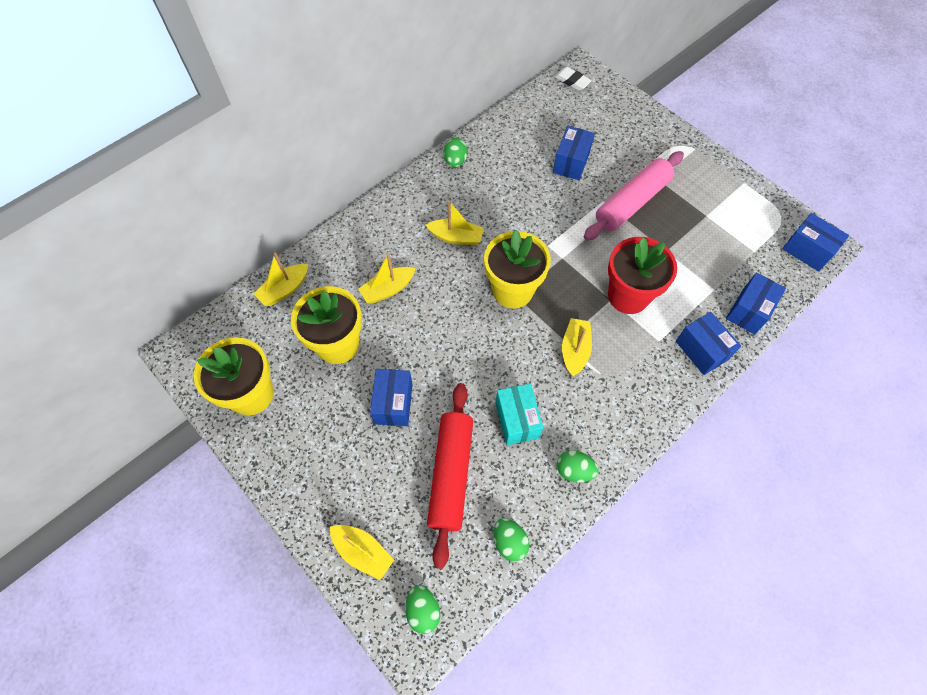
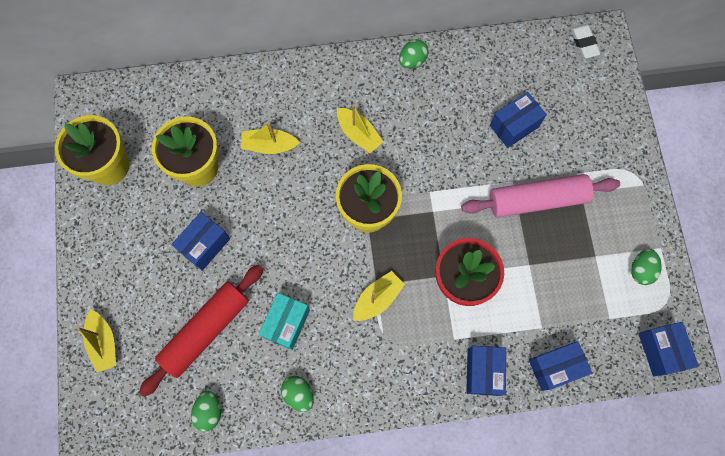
camera: 35 degrees right, 10 degrees up
yellow boat [253,252,308,306] -> none
green egg [405,585,440,634] -> green egg moved to [631,249,662,285]

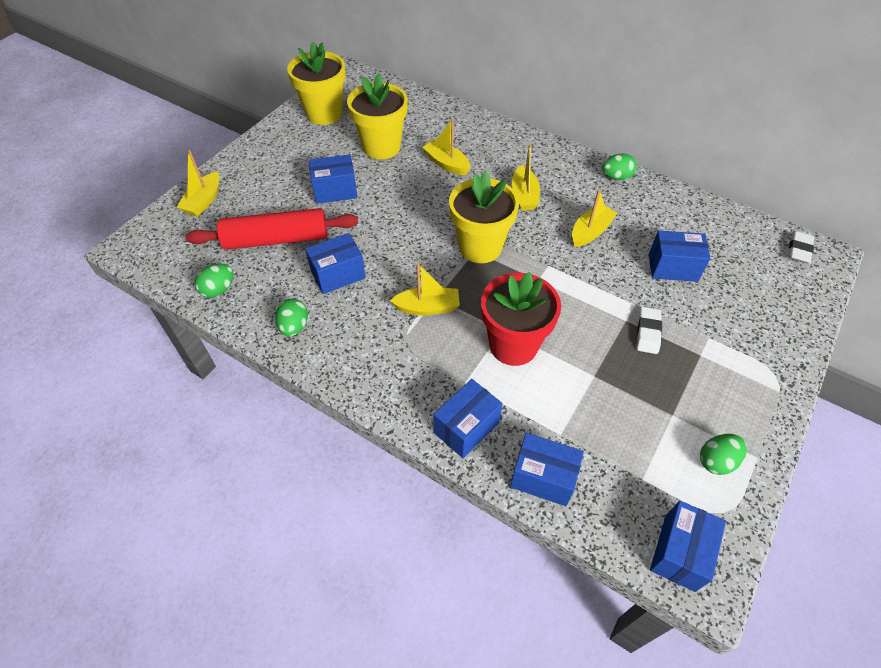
camera: 40 degrees right, 20 degrees down
turquoise box [259,293,310,350] -> blue box [305,233,366,294]
pink rolling pin [461,174,620,217] -> white eraser [637,307,662,354]
none -> yellow boat [572,189,617,247]

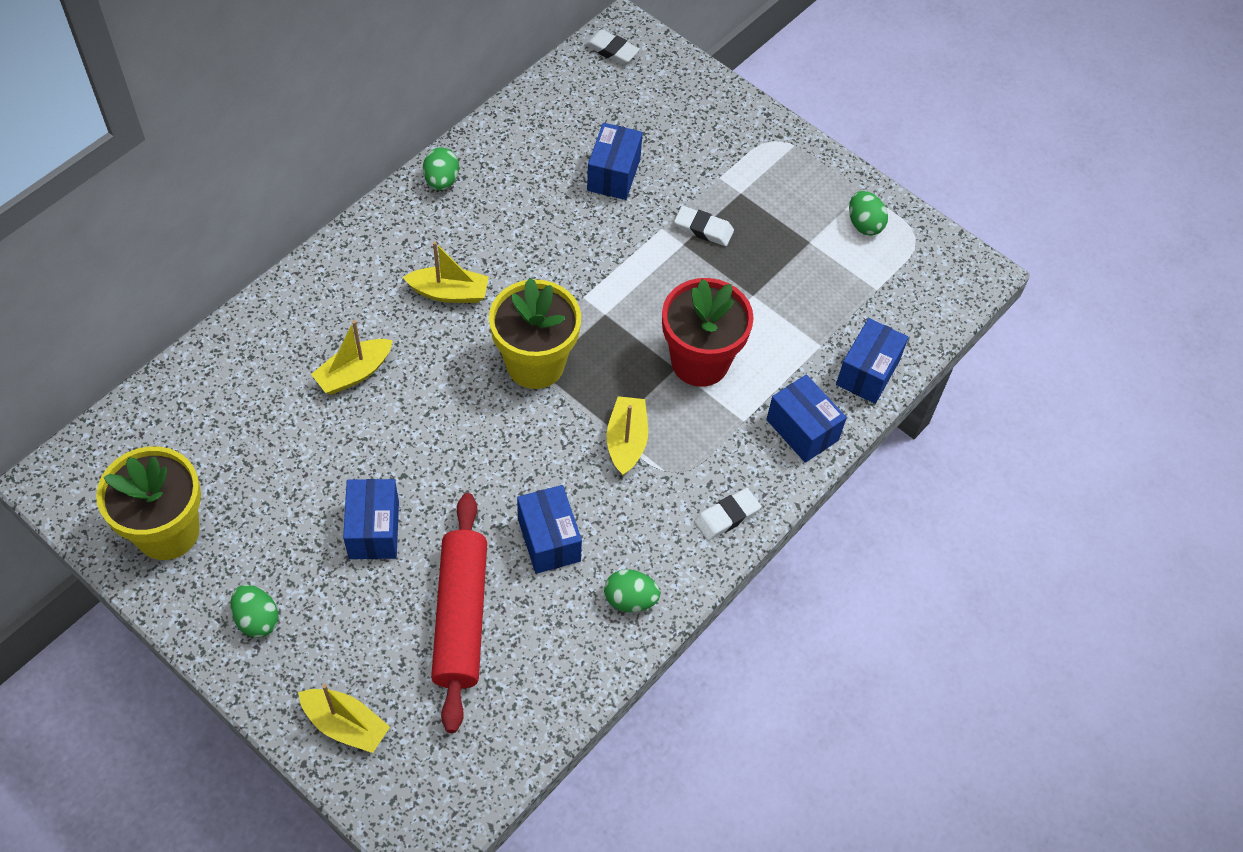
camera: 85 degrees left, 5 degrees up
green egg [195,264,234,298] -> green egg moved to [230,585,279,638]
yellow flower pot [347,73,408,159] -> none
yellow boat [572,189,617,247] -> none
blue box [650,501,726,592] -> none
none -> white eraser [694,488,761,541]

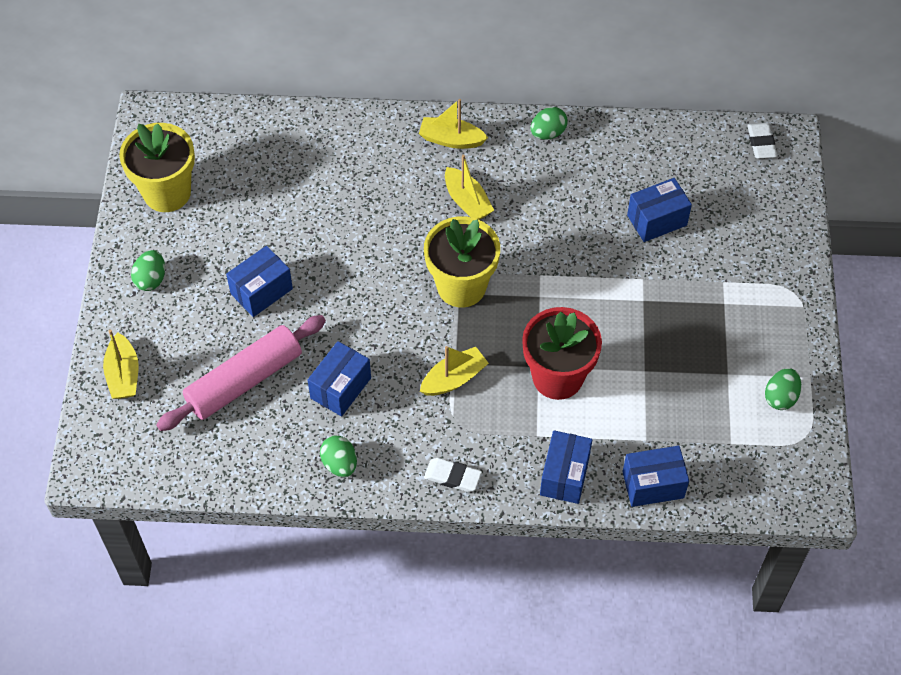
camera: 55 degrees right, 0 degrees up
yellow boat [311,320,393,395] -> yellow boat moved to [419,99,488,149]
red rolling pin [431,493,487,733] -> pink rolling pin [156,315,326,431]
white eraser [674,206,734,246] -> none

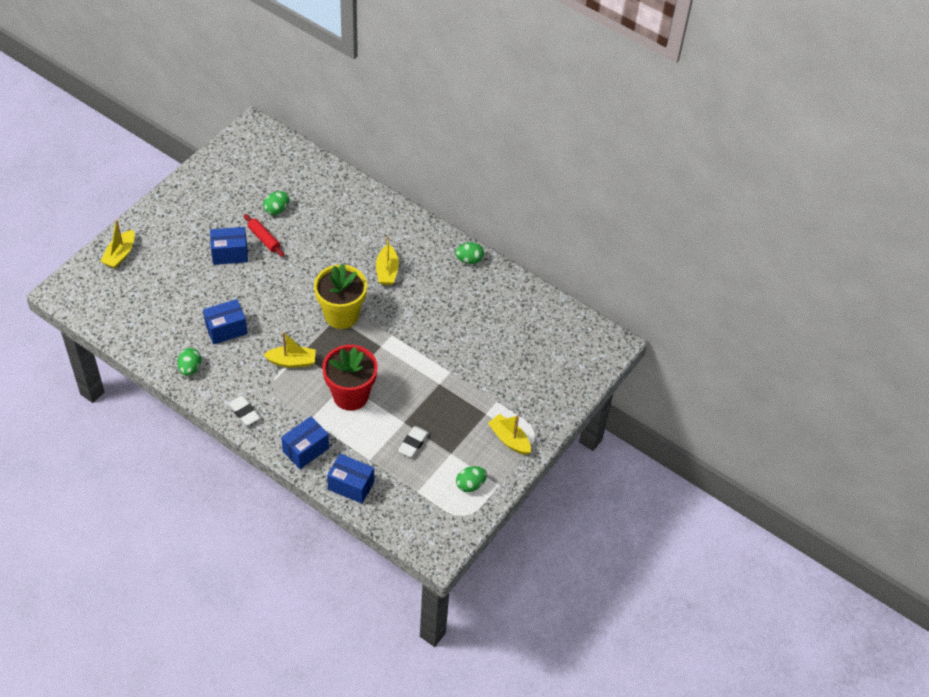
camera: 30 degrees right, 5 degrees down
yellow flower pot [119,123,195,212] -> none
green egg [131,250,165,291] -> green egg moved to [263,191,289,215]
pink rolling pin [156,315,326,431] -> none
yellow boat [419,99,488,149] -> yellow boat moved to [488,414,531,455]
blue box [627,178,692,242] -> none
white eraser [747,123,777,159] -> white eraser moved to [398,426,429,457]
none -> red rolling pin [244,214,285,257]

